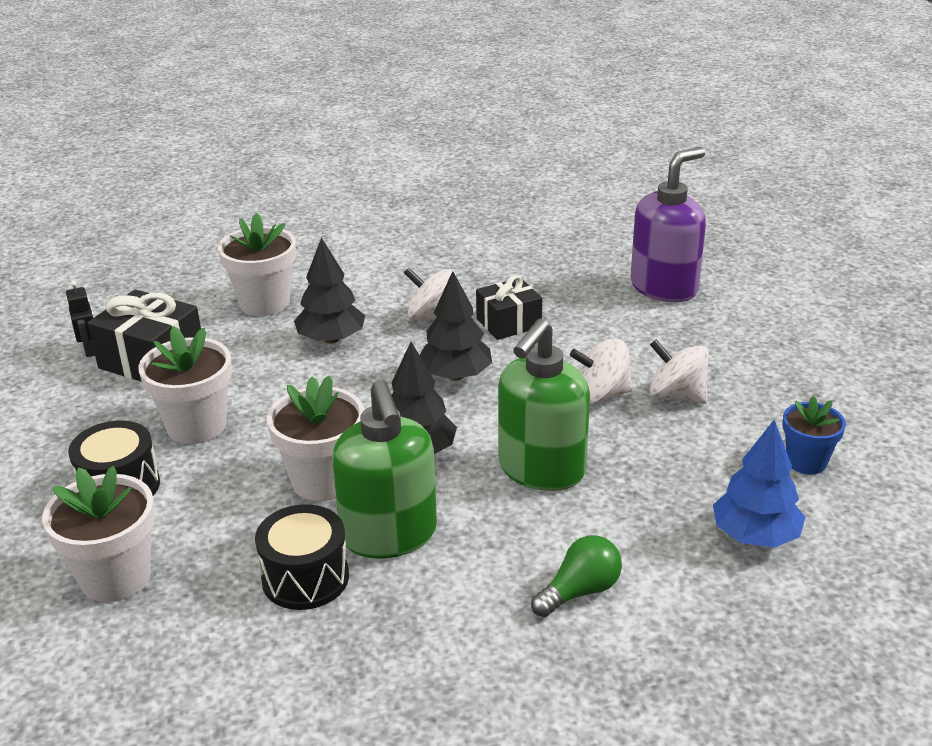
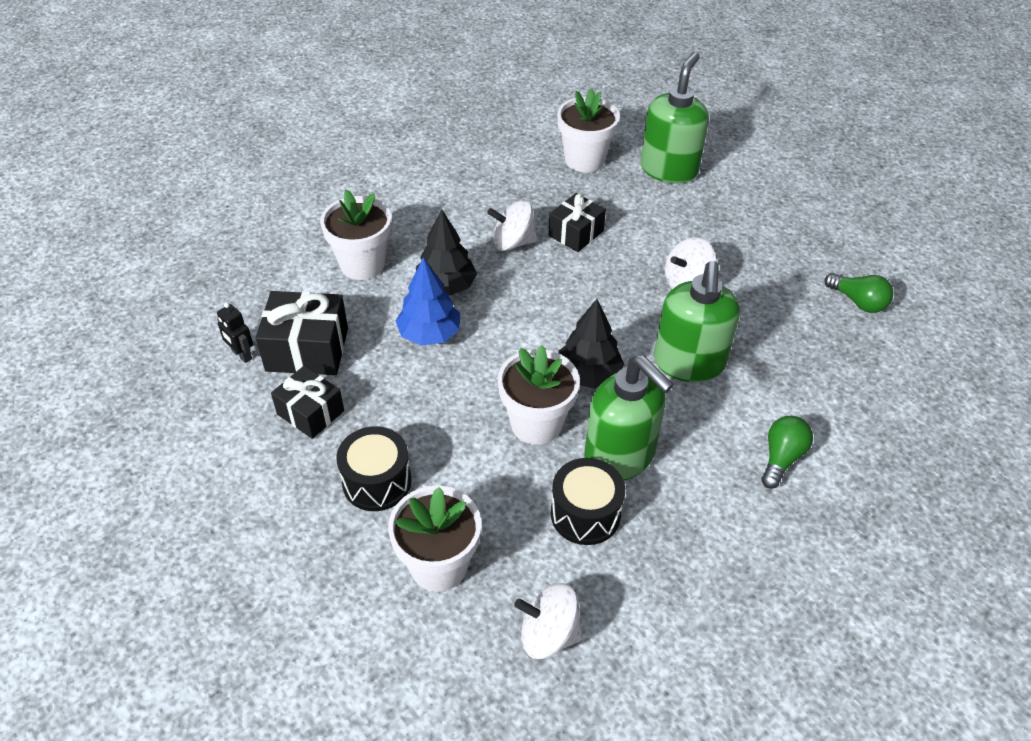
camera: 25 degrees left, 15 degrees up
white flower pot [138,326,232,444] -> white flower pot moved to [557,88,620,172]
black tree [420,271,492,380] -> none
purple soap dispenser [630,147,706,302] -> green soap dispenser [640,52,709,184]
white spinning top [649,339,709,404] -> white spinning top moved to [514,583,583,659]
blue tree [713,420,806,548] -> blue tree moved to [395,257,460,346]
blue flower pot [782,396,846,475] -> green light bulb [824,273,893,313]
none -> black gift [271,366,344,439]

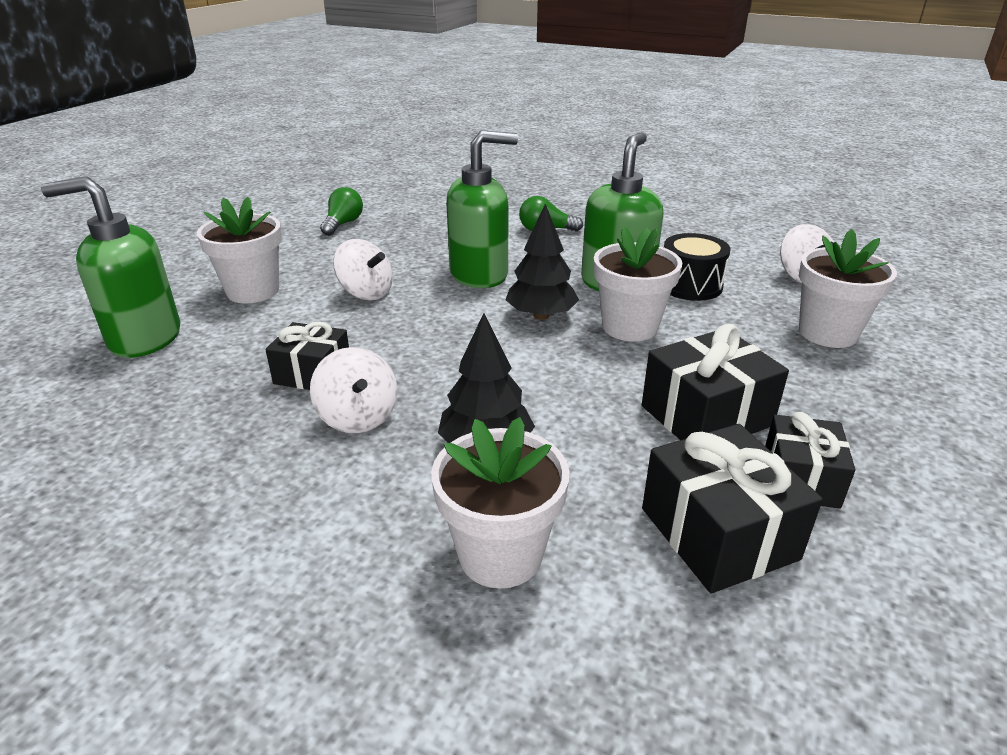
camera: 115 degrees left, 15 degrees down
black robot [217,302,253,363] -> none
black drum [336,426,411,511] -> none
blue tree [395,257,460,346] -> none
white flower pot [557,88,620,172] -> white flower pot moved to [197,197,282,303]
none -> black gift [642,324,789,440]

